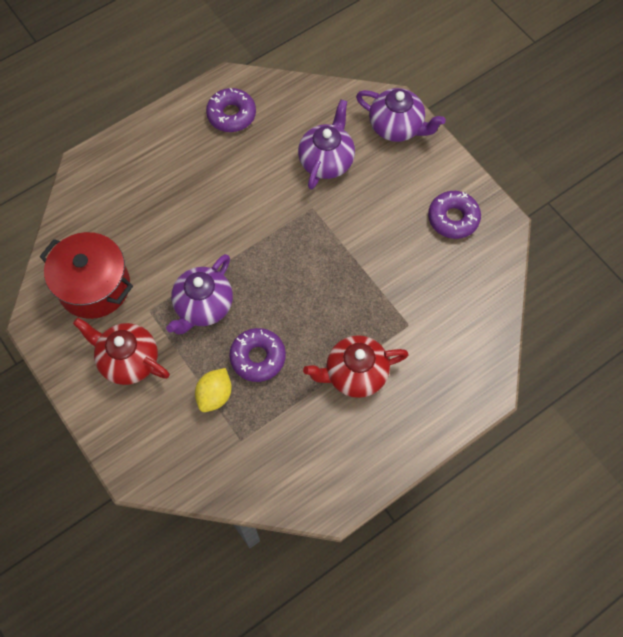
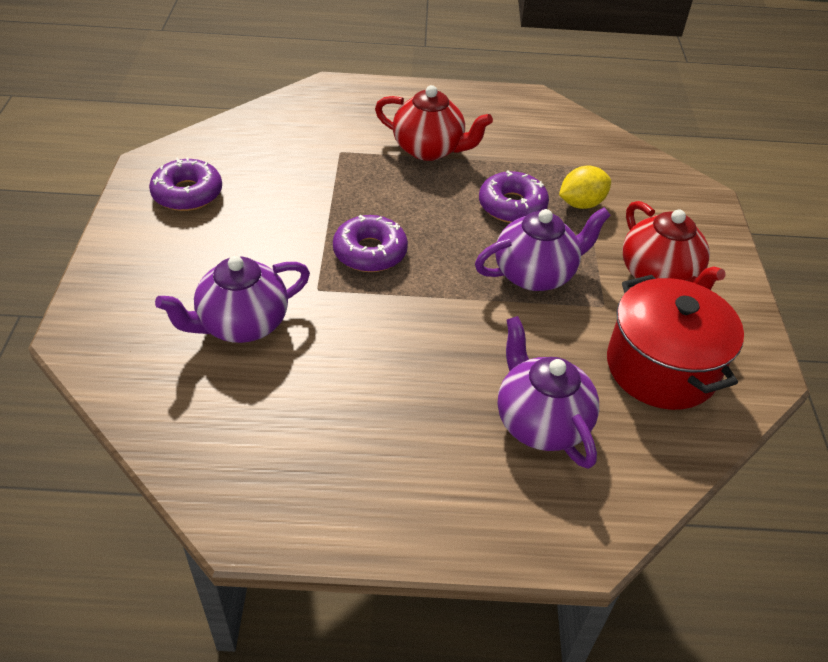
camera: 145 degrees left, 20 degrees down
purple donut [206,88,256,132] -> purple donut moved to [333,215,408,272]
purple teapot [356,88,446,142] -> purple teapot moved to [498,316,599,469]

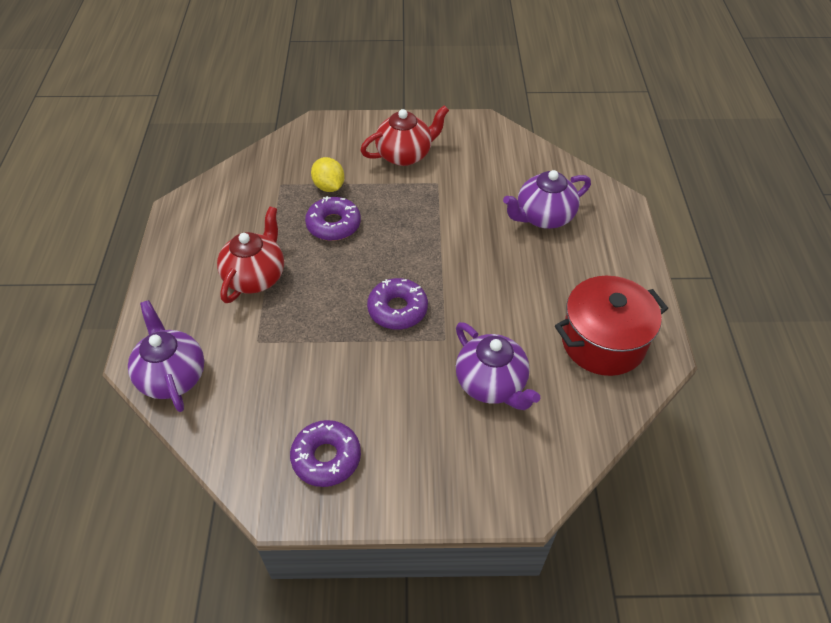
camera: 90 degrees left, 5 degrees up
purple teapot [475,207,611,291] -> purple teapot moved to [128,300,204,412]
red pot [607,275,744,410] -> red pot moved to [555,276,668,376]

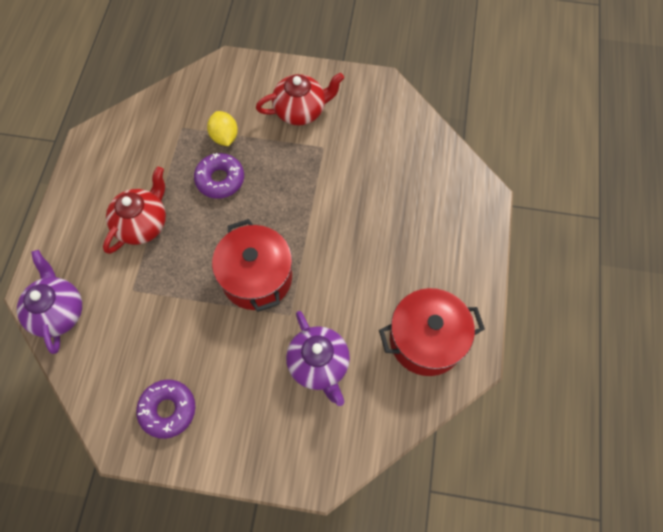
camera: 10 degrees right, 15 degrees up
purple donut [367,278,428,330] -> red pot [212,219,292,312]
purple teapot [503,170,591,229] -> none

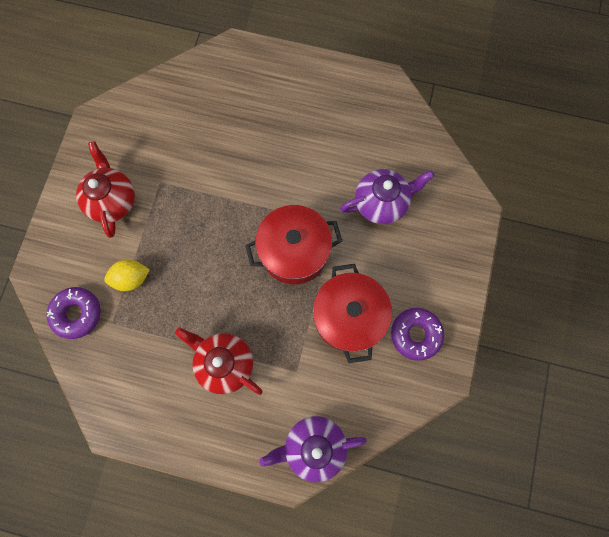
camera: 85 degrees left, 10 degrees up
purple donut [194,153,244,199] -> purple donut moved to [46,287,101,339]
red pot [379,288,485,376] -> red pot moved to [313,264,392,363]

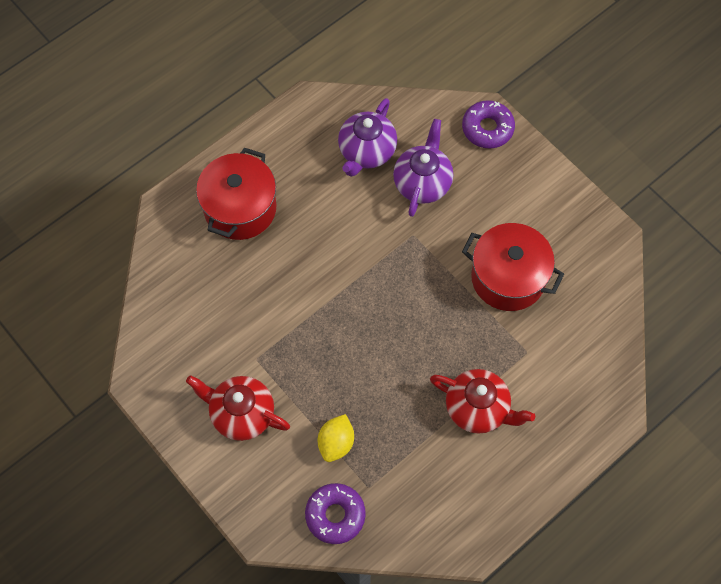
camera: 55 degrees left, 10 degrees down
red teapot [175,327,263,395] -> red teapot turned 135 degrees counterclockwise [430,369,535,434]
red pot [245,205,342,284] -> red pot moved to [196,148,277,240]
purple teapot [259,416,367,482] -> purple teapot moved to [338,98,397,177]
purple donut [391,308,444,361] -> purple donut moved to [462,100,515,148]

